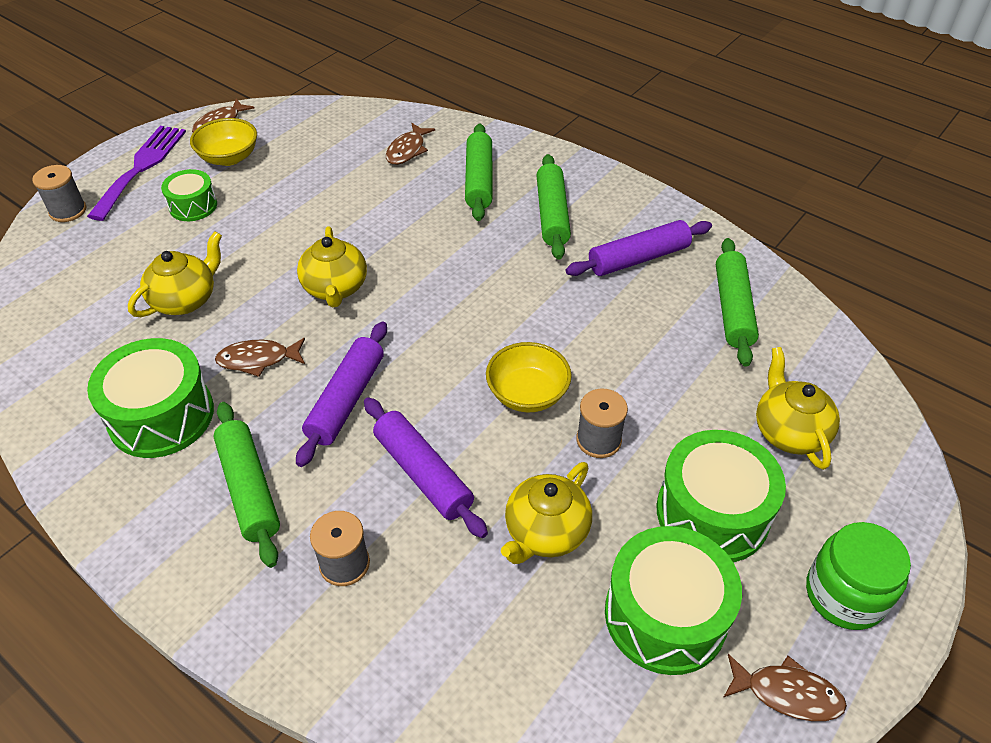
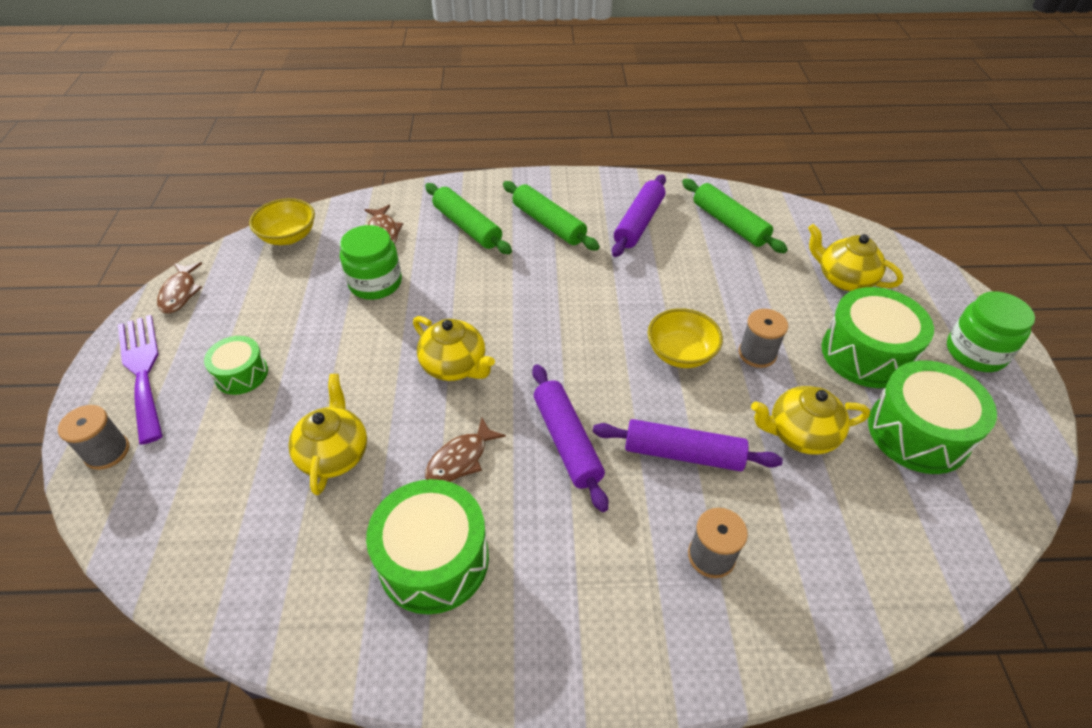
camera: 40 degrees left, 0 degrees up
yellow bowl [190,118,257,166] -> yellow bowl moved to [249,198,315,245]
green rolling pin [214,402,280,568] -> none
yellow teapot [501,462,592,564] -> yellow teapot turned 90 degrees clockwise [751,386,870,455]
brown fish [724,654,847,721] -> none
none -> green jar [340,225,402,300]

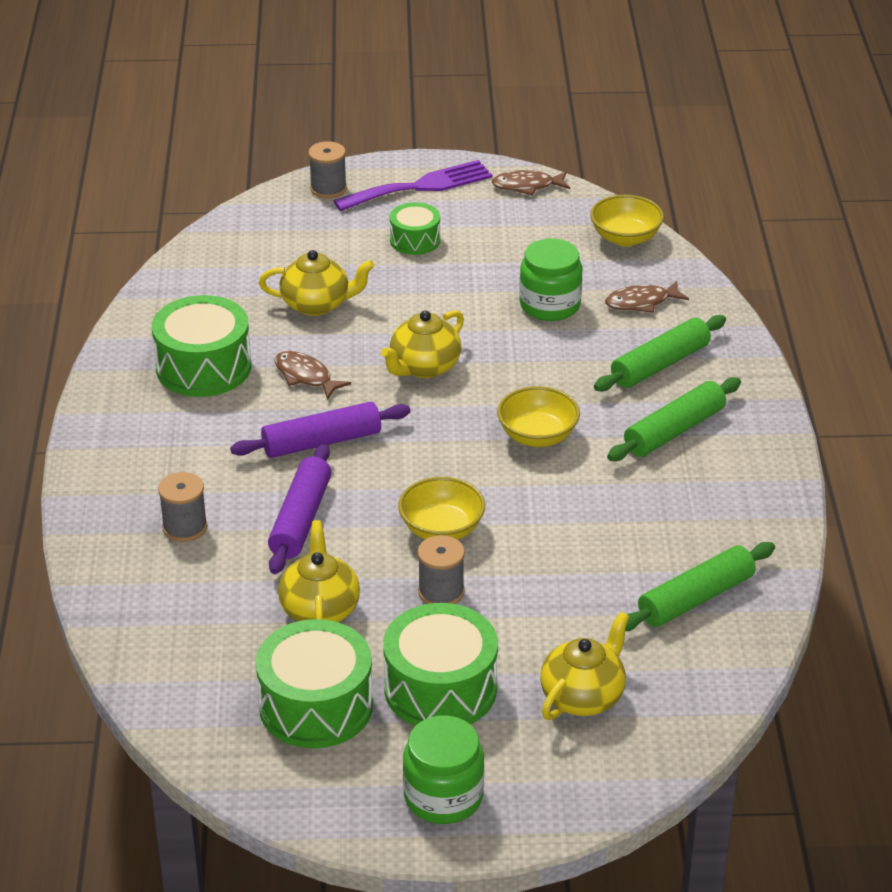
camera: 90 degrees right, 10 degrees down
purple rolling pin [612,174,666,257] -> none
none -> yellow bowl [497,386,580,447]

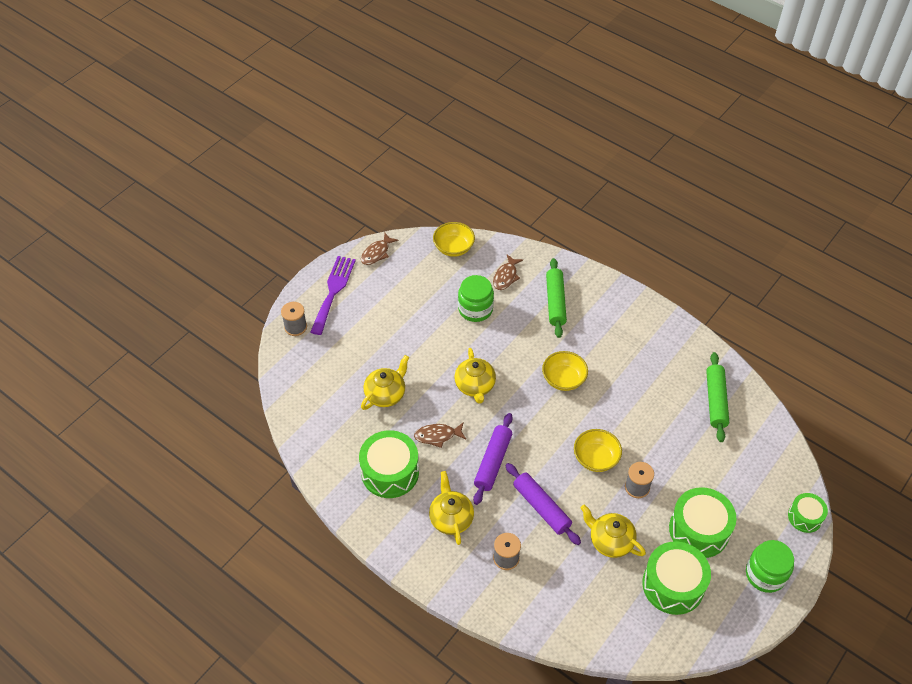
camera: 50 degrees left, 15 degrees up
green drum [390,202,440,255] -> green drum moved to [788,493,828,533]
yellow teapot [540,612,629,720] -> yellow teapot moved to [429,471,474,545]
green rolling pin [607,377,741,461] -> none

